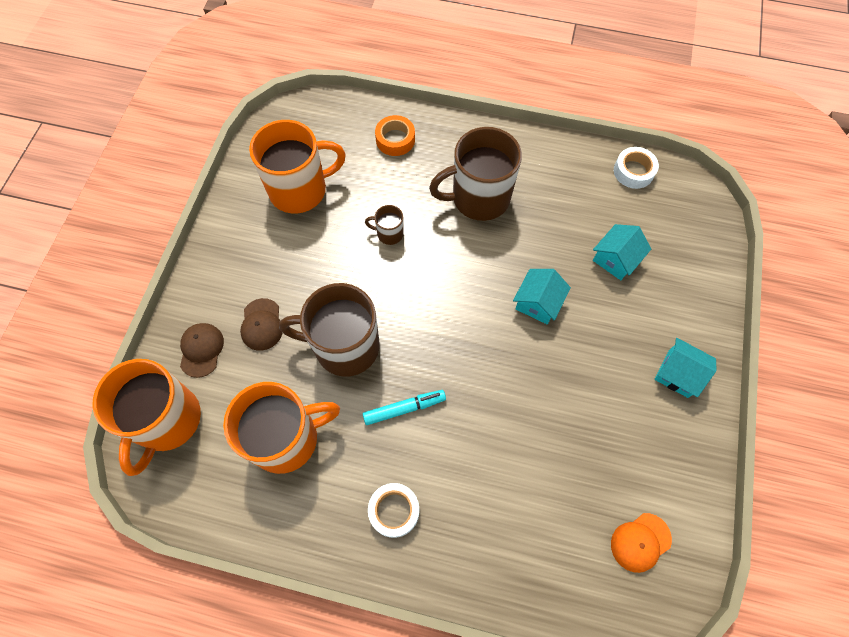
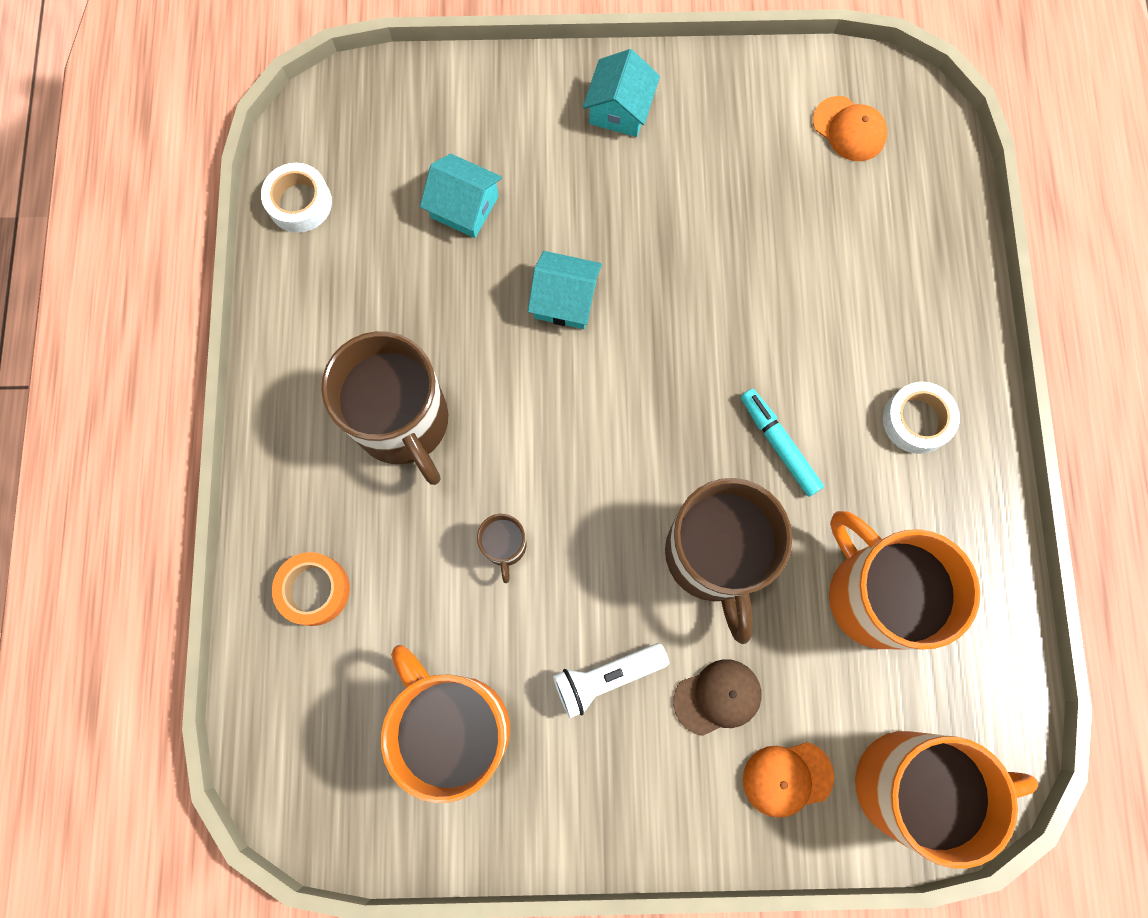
camera: 105 degrees left, 10 degrees up
brown cap [180,323,224,378] -> orange cap [743,742,834,818]
none -> white flashlight [553,643,669,718]

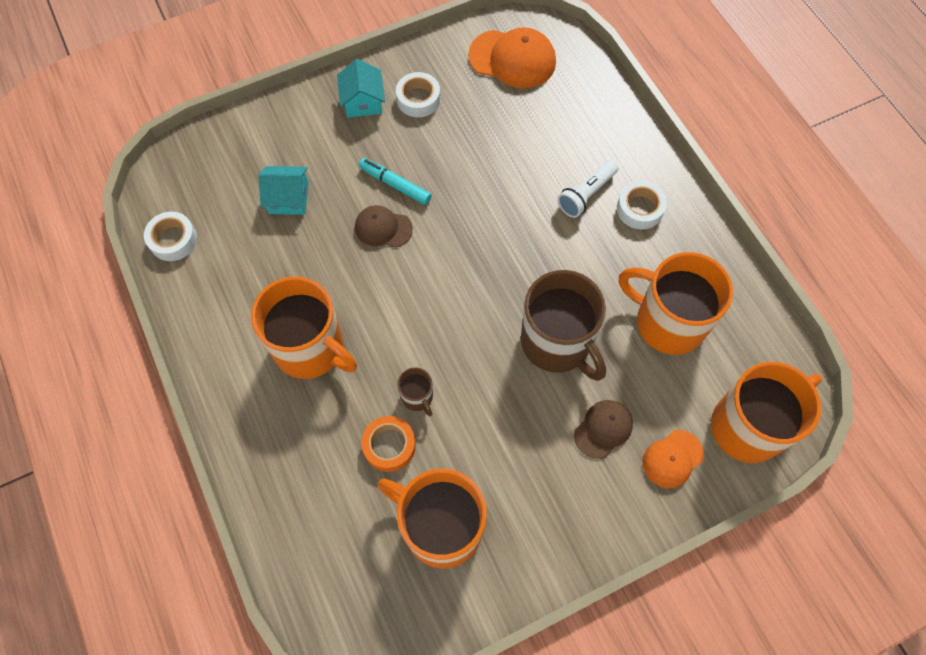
camera: 25 degrees left, 10 degrees down
orange tape [272,552,350,626] -> orange tape moved to [361,416,416,472]
brown mug [321,331,448,485] -> orange mug [251,276,357,379]
turquoise house [528,251,602,329] -> brown cap [355,205,413,248]
white flashlight [553,643,669,718] -> white flashlight moved to [557,159,619,218]
turquoise marker [741,389,824,497] -> turquoise marker moved to [359,158,431,205]
orange cap [813,96,887,161] -> orange cap [468,27,556,88], size x1.67
none -> white tape [396,72,440,117]

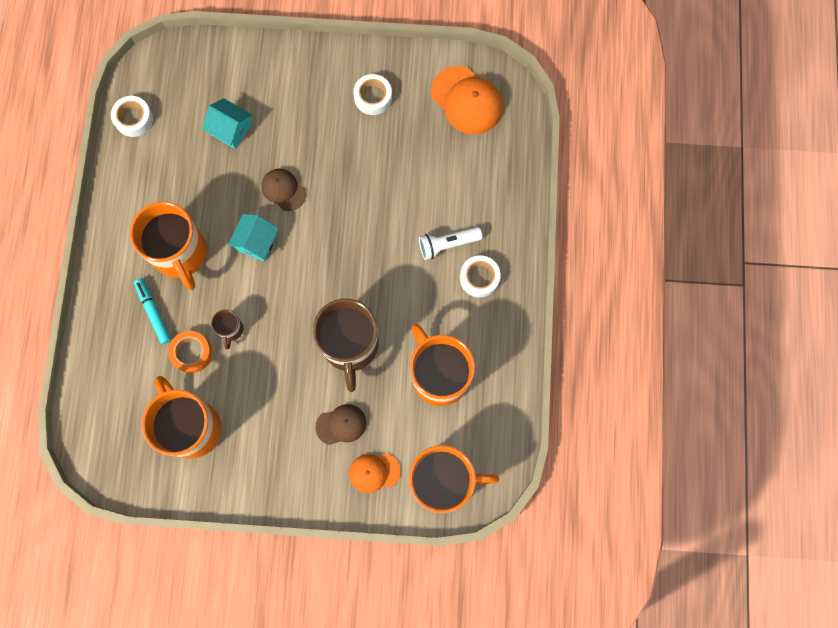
camera: 30 degrees right, 10 degrees up
turquoise house [337,59,385,118] -> turquoise house moved to [228,214,279,262]
turquoise marker [359,158,431,205] -> turquoise marker moved to [134,279,171,344]

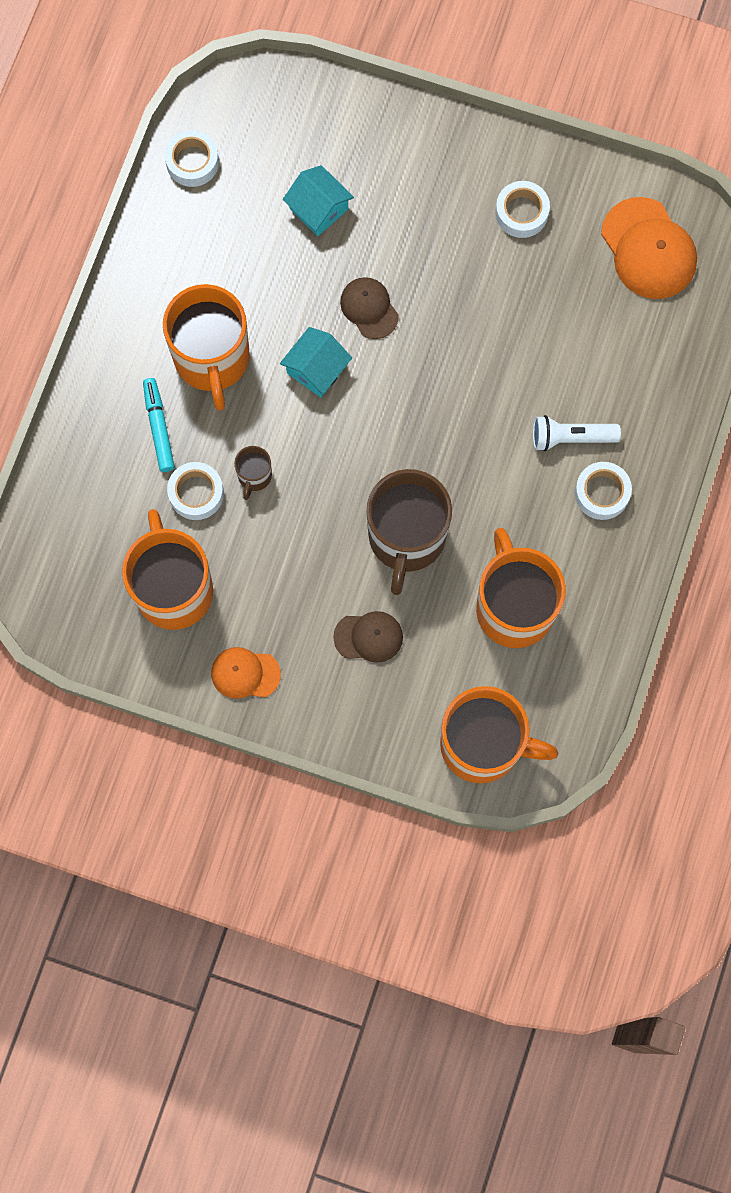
camera: 15 degrees right, 0 degrees up
orange tape [168,331,212,373] -> white tape [167,462,224,520]
orange cap [349,454,401,493] -> orange cap moved to [211,647,281,699]

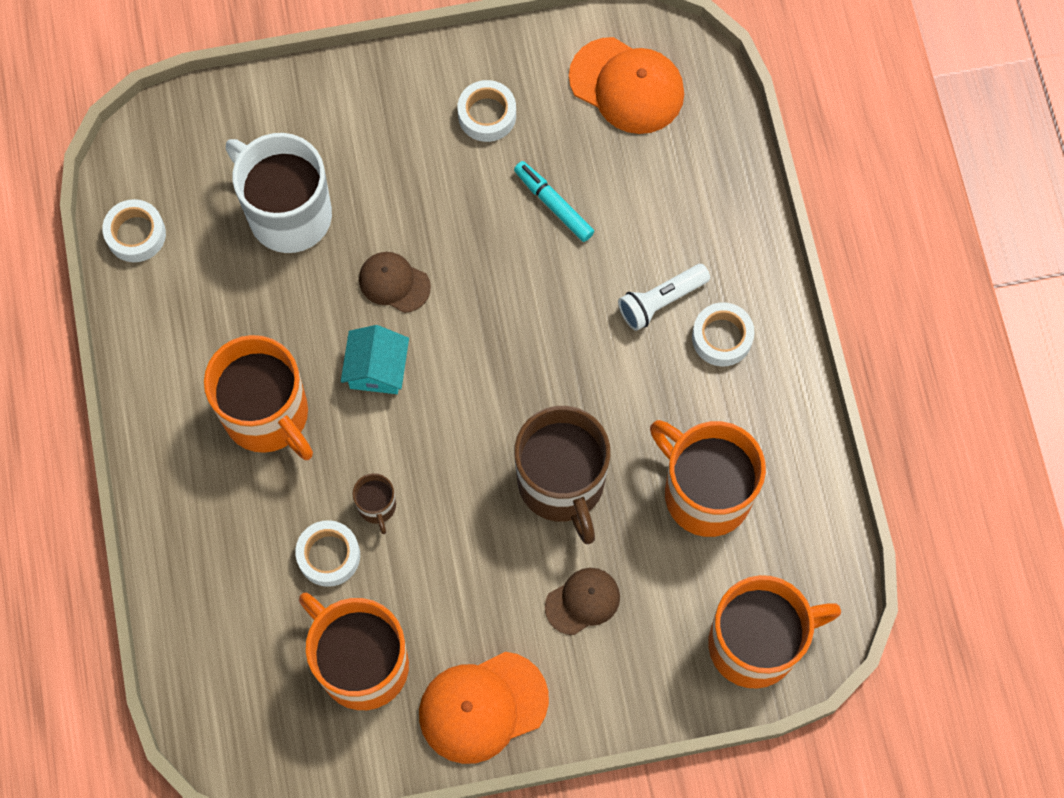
camera: 30 degrees left, 5 degrees down
turquoise marker [143,378,175,472] -> turquoise marker moved to [514,161,594,242]
orange cap [211,647,281,699] -> orange cap [419,652,549,764], size x1.67
turquoise house [283,165,354,236] -> white mug [226,133,332,253]

